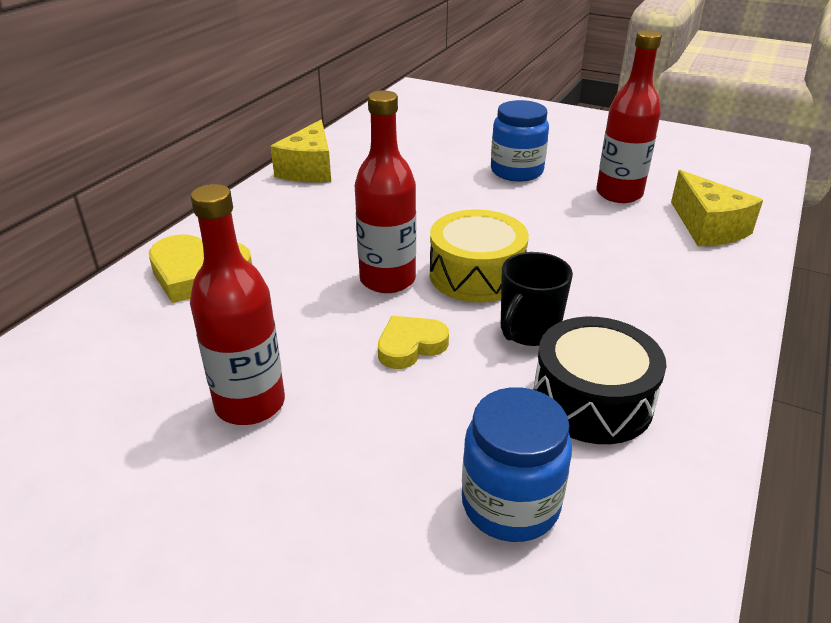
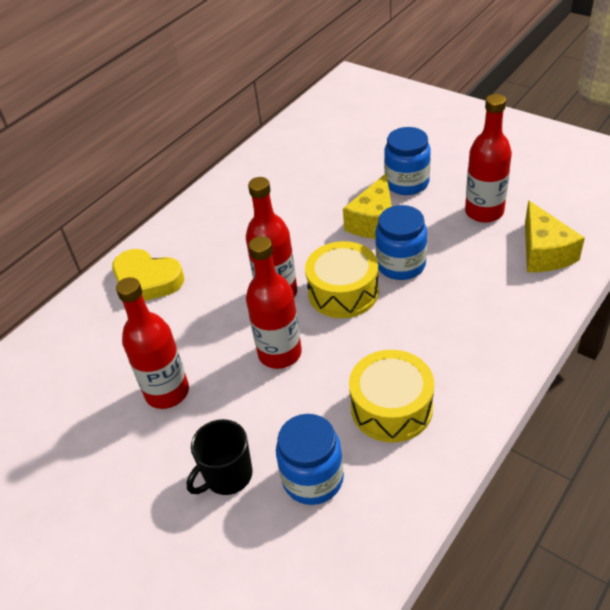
camera: 15 degrees right, 10 degrees up
yellow cheese [271,120,331,182] -> yellow cheese moved to [343,173,392,239]
yellow heart [378,316,449,369] -> red bottle [246,236,302,369]
black mug [501,252,573,346] -> black mug moved to [186,419,253,495]
black drum [534,317,667,444] -> yellow drum [349,350,434,443]
none -> blue jar [375,205,427,280]

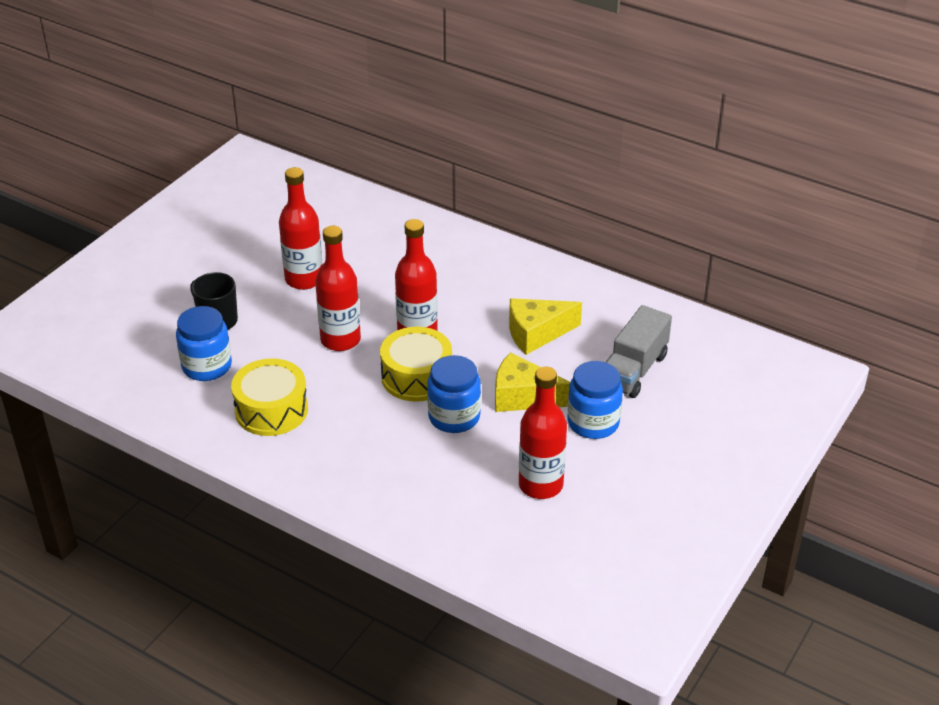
camera: 80 degrees right, 5 degrees down
yellow heart [112,249,184,301] -> none
yellow cheese [525,201,585,272] -> yellow cheese moved to [509,298,582,355]
none -> grey truck [606,305,672,398]

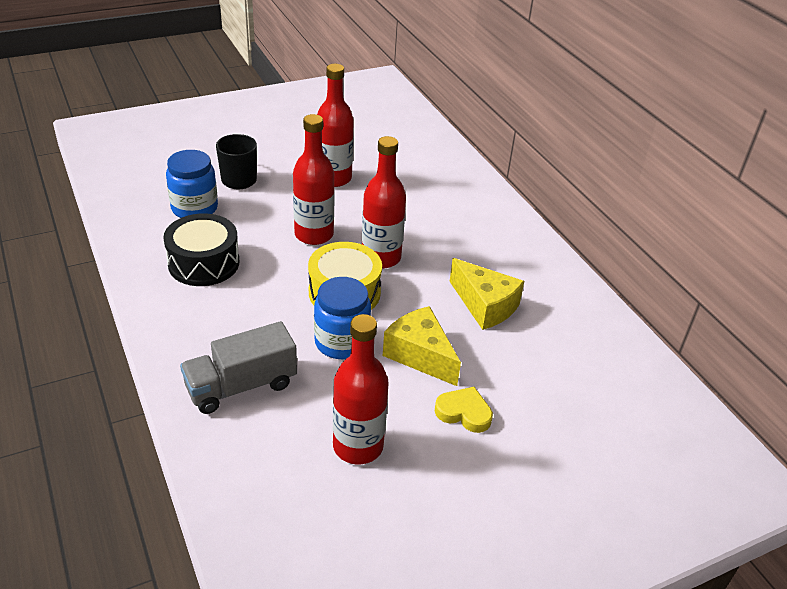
camera: 30 degrees right, 0 degrees up
yellow drum [231,358,308,436] -> black drum [163,213,239,286]
yellow cheese [509,298,582,355] -> yellow cheese turned 150 degrees counterclockwise [450,258,524,330]
blue jar [568,361,623,439] -> yellow heart [435,387,493,433]
grey truck [606,305,672,398] -> grey truck moved to [180,321,297,414]

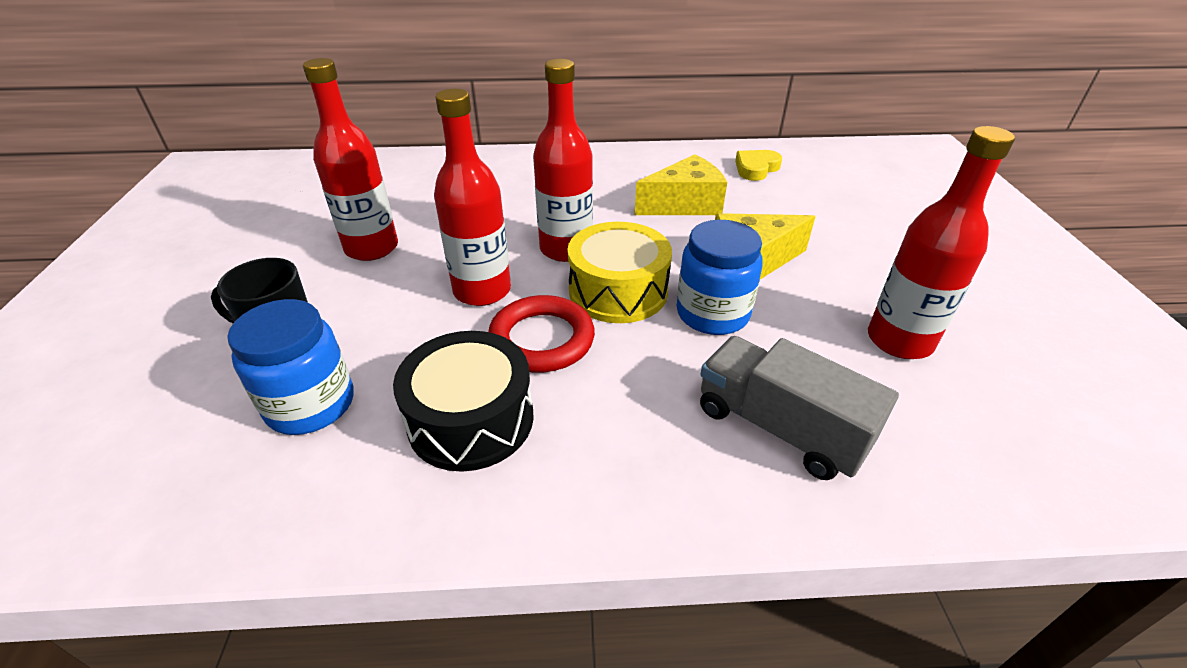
camera: 65 degrees left, 0 degrees up
grey truck [180,321,297,414] -> grey truck turned 135 degrees clockwise [700,336,899,480]
yellow heart [435,387,493,433] -> yellow heart moved to [735,150,782,181]
none -> red ring [488,295,595,372]

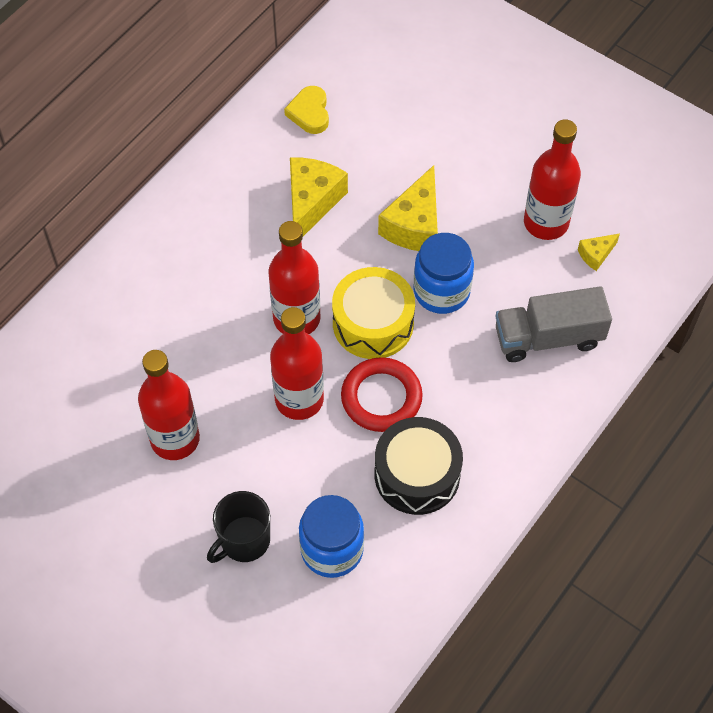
camera: 50 degrees left, 20 degrees up
none -> yellow cheese [578,233,620,271]

